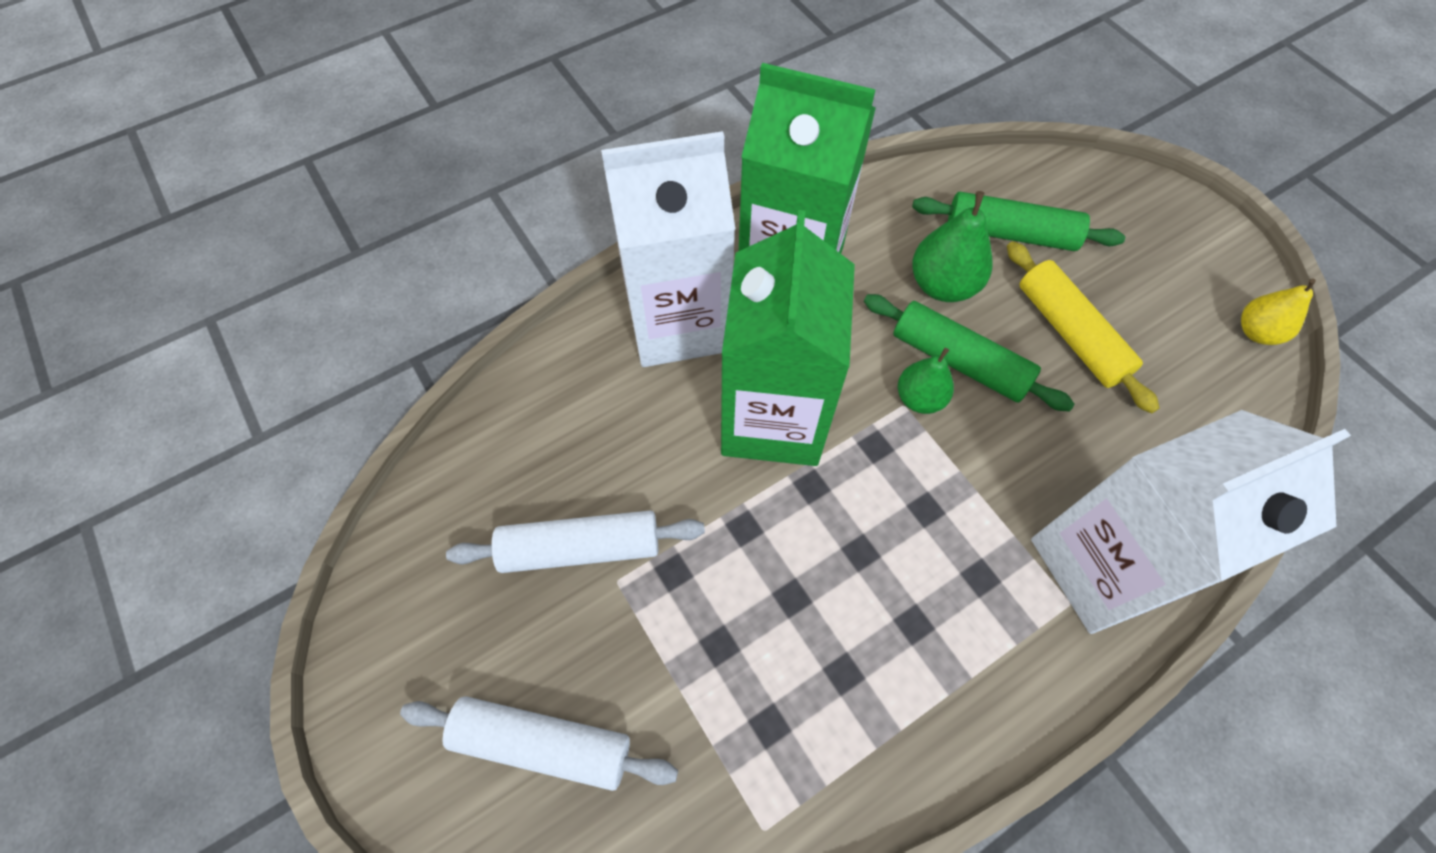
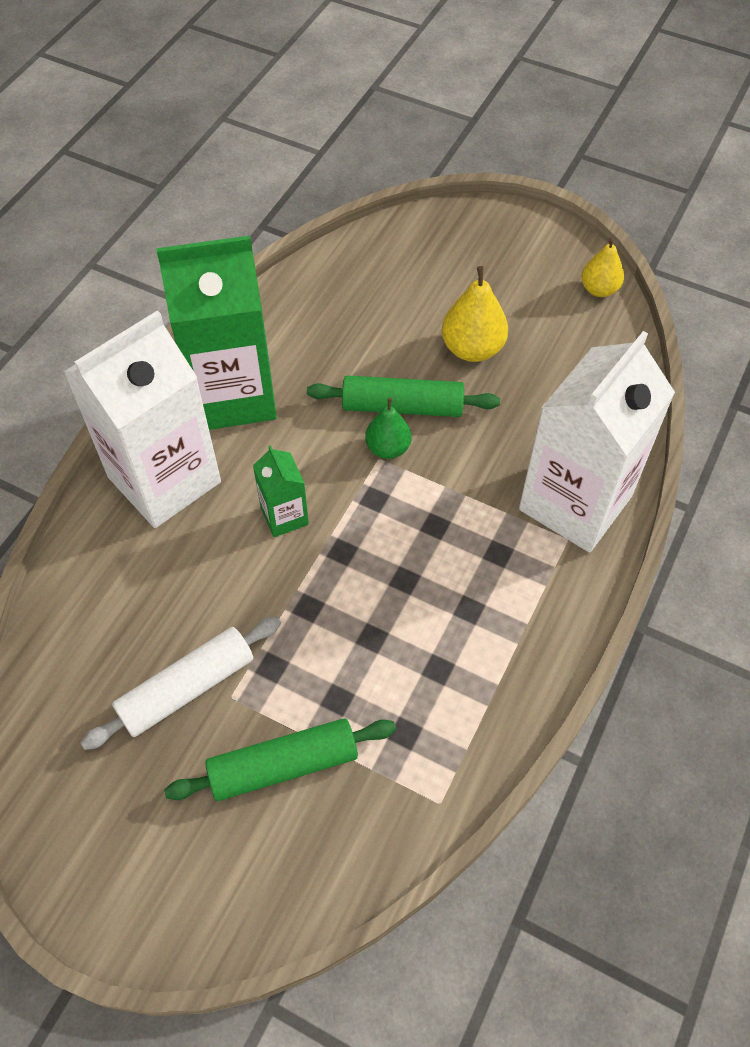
camera: 30 degrees left, 5 degrees down
white rolling pin [400,696,678,791] -> none
green carton [721,210,855,466] -> green carton [253,445,309,537], size x0.45
green pear [912,191,993,302] -> none
green rolling pin [912,192,1125,251] -> green rolling pin moved to [164,718,396,801]
yellow rolling pin [1007,241,1159,414] -> yellow pear [442,266,508,362]

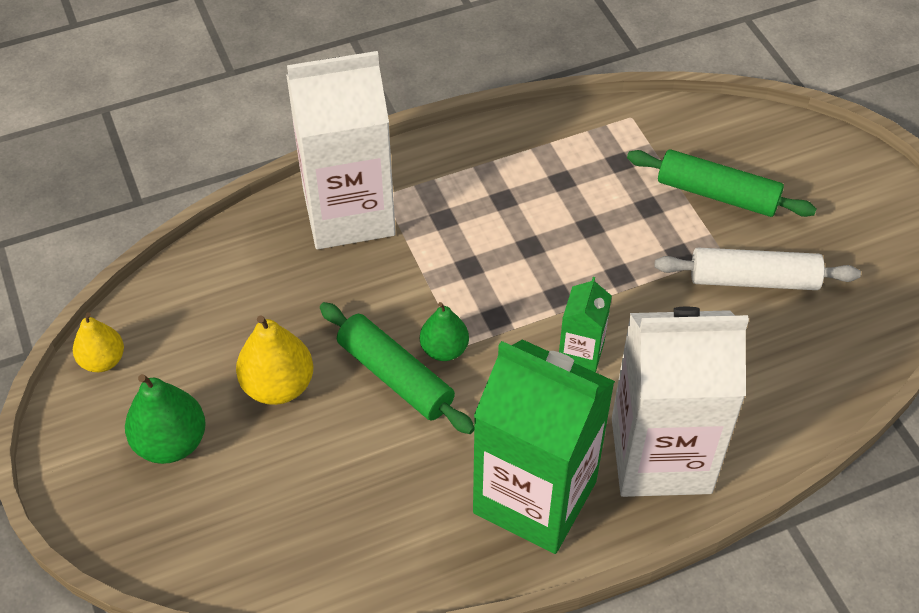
camera: 140 degrees left, 5 degrees down
none -> green pear [125,374,206,464]

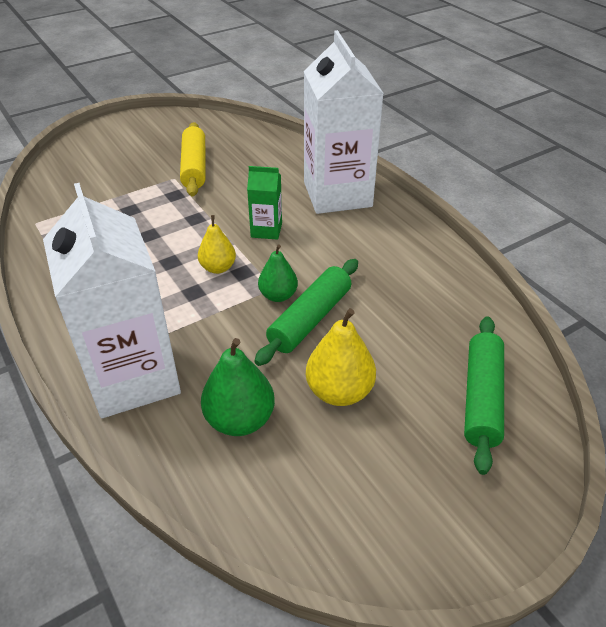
camera: 100 degrees left, 10 degrees down
yellow pear [73,312,124,372] -> yellow pear moved to [198,215,236,274]
green pear [125,374,206,464] -> green pear moved to [201,338,275,436]
green carton [473,339,615,554] -> none
green rolling pin [627,149,817,217] -> green rolling pin moved to [464,316,504,475]
white rolling pin [655,248,861,290] -> yellow rolling pin [180,122,205,196]

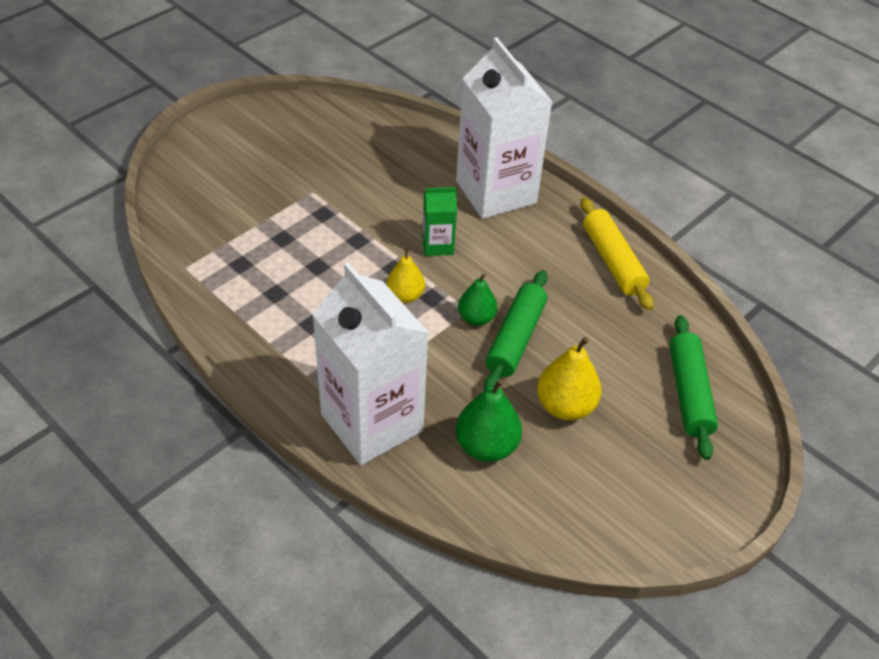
camera: 15 degrees left, 5 degrees up
yellow rolling pin [180,122,205,196] -> yellow rolling pin moved to [580,197,654,310]

